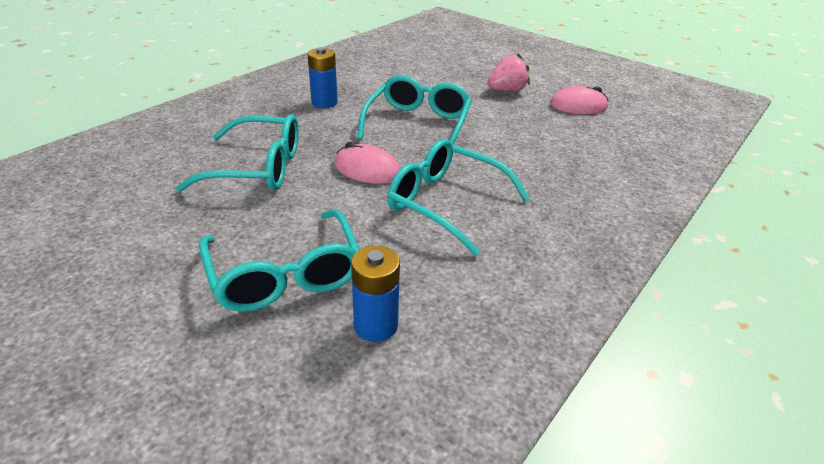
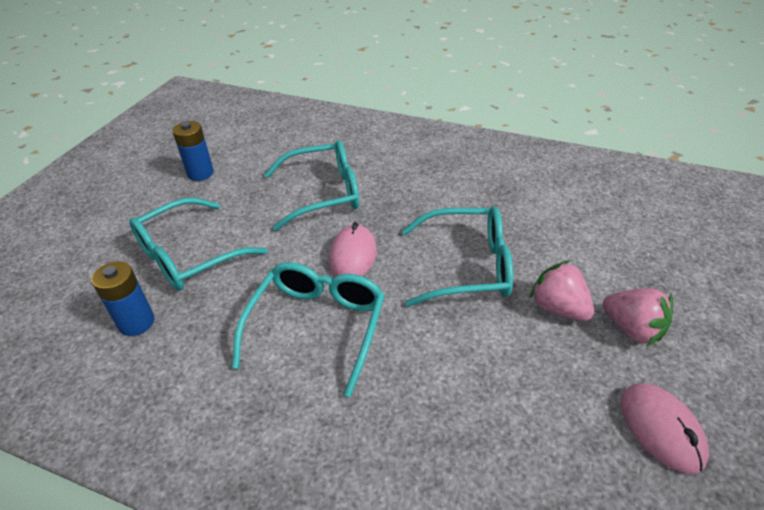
camera: 75 degrees right, 5 degrees up
turquoise glasses [176,114,299,192] -> turquoise glasses turned 90 degrees counterclockwise [264,140,359,230]
blue battery [308,47,338,108] -> blue battery moved to [172,121,214,181]
none -> pink strawberry [530,260,594,321]

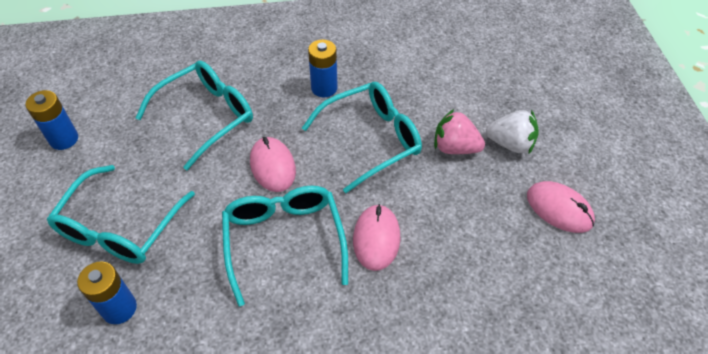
camera: 30 degrees left, 10 degrees up
pink strawberry [602,288,673,346] -> white strawberry [486,110,539,154]
none -> blue battery [308,39,338,97]
none -> pink mouse [353,204,400,271]

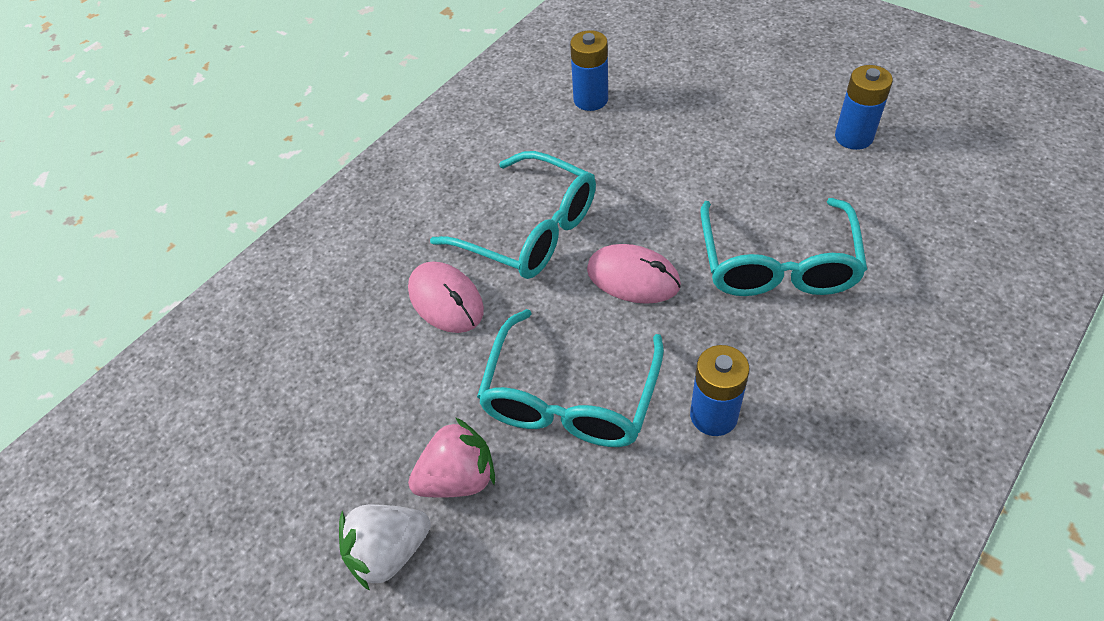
camera: 140 degrees right, 0 degrees up
turquoise glasses [47,165,195,264] -> none
pink mouse [527,181,595,233] -> none

